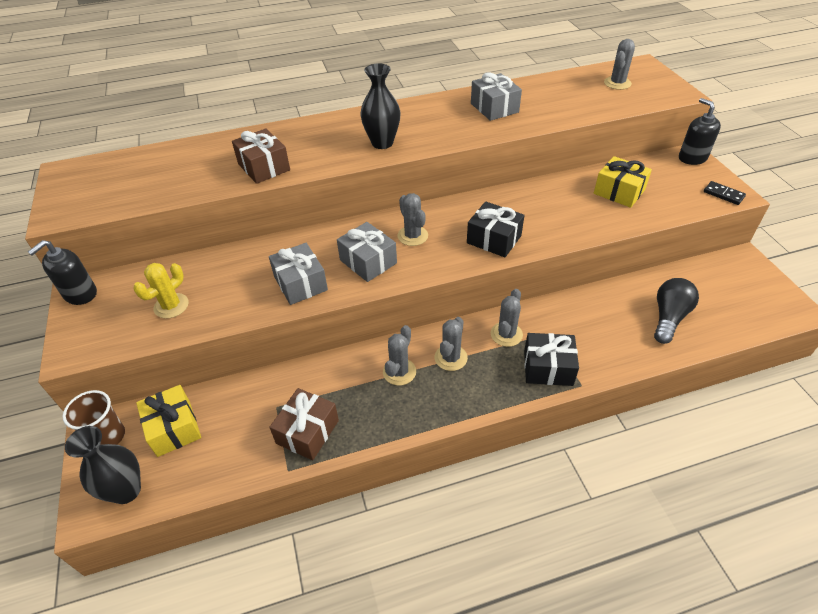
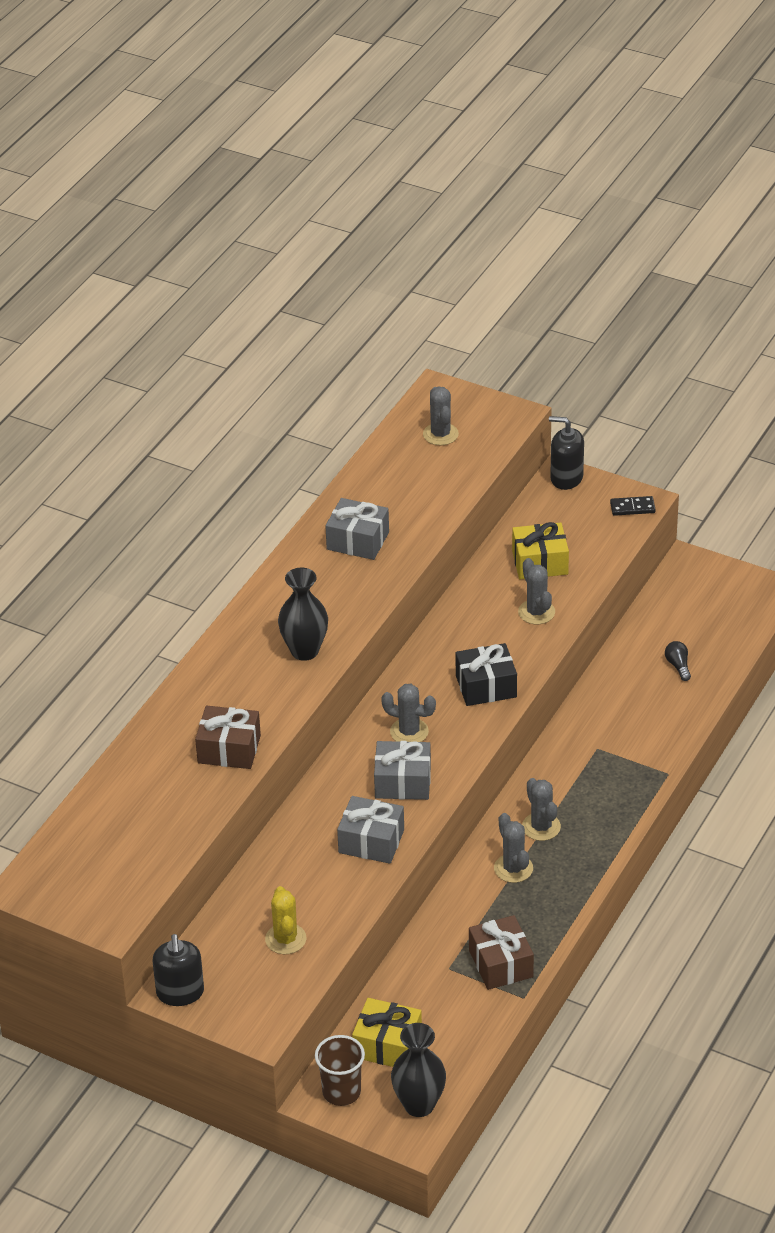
camera: 45 degrees left, 5 degrees down
grey cactus [491,289,523,347] -> grey cactus moved to [518,558,555,624]
black gift [524,333,579,386] -> none
black light bulb [654,278,699,344] -> black light bulb [665,641,691,681], size x0.53

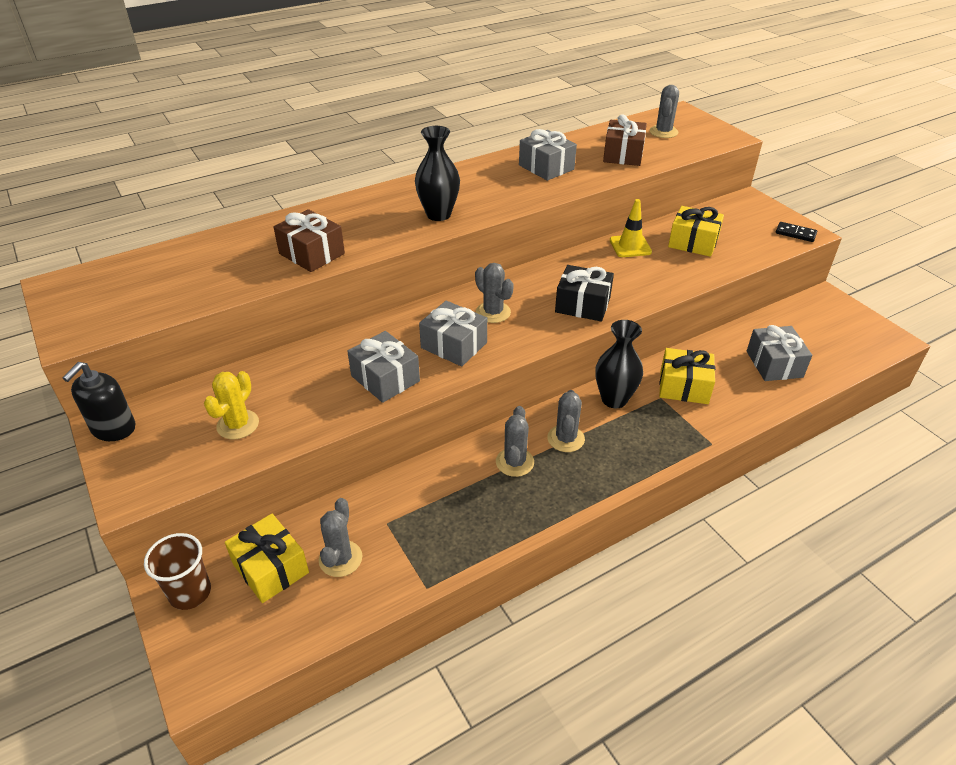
camera: 30 degrees right, 0 degrees up
black vase [391,1023,446,1117] -> black vase moved to [596,320,643,408]
brown gift [469,915,534,990] -> brown gift moved to [603,114,647,166]
grey cactus [518,558,555,624] -> grey cactus moved to [319,498,362,577]
black soap dispenser [549,416,584,490] -> none
black light bulb [665,641,691,681] -> grey gift [747,325,812,381]
none -> yellow traffic cone [610,199,652,257]
none -> yellow gift [659,348,715,404]

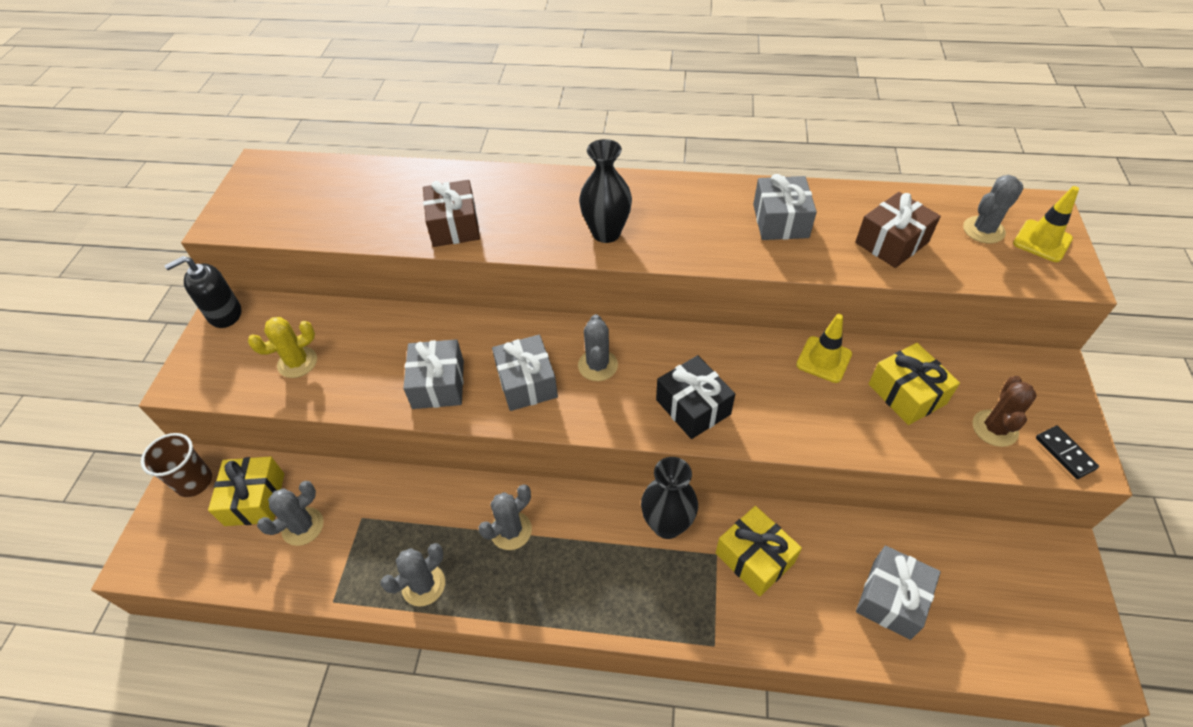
camera: 40 degrees right, 10 degrees up
grey cactus [547,390,585,452] -> grey cactus moved to [381,543,445,607]
none -> brown cactus [972,376,1037,447]
none -> yellow traffic cone [1013,186,1079,262]

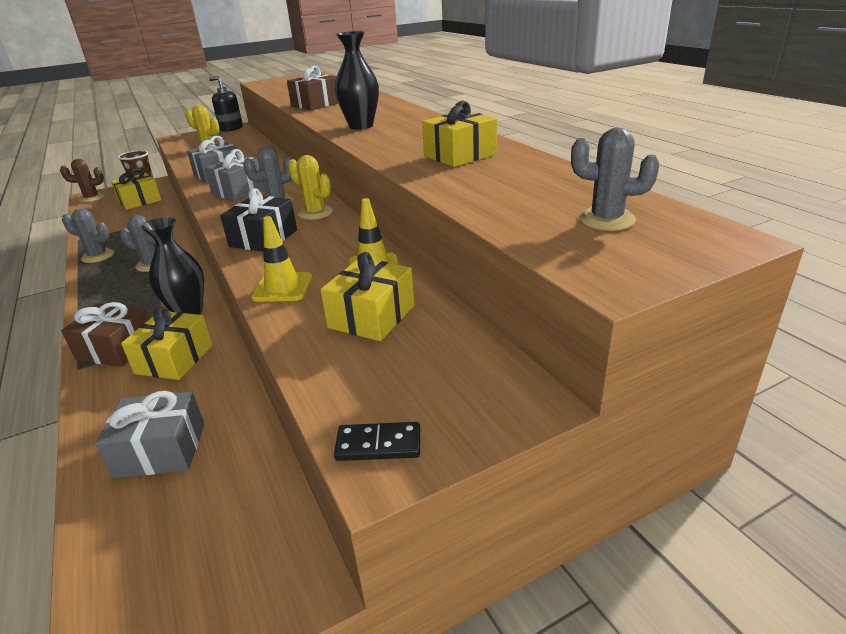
camera: 55 degrees right, 20 degrees down
grey cactus [257,481,324,546] -> none
grey gift [753,174,817,240] -> yellow gift [422,101,497,167]
brown gift [855,192,941,268] -> brown gift moved to [61,302,149,367]
brown cactus [972,376,1037,447] -> brown cactus moved to [60,159,105,203]
yellow traffic cone [1013,186,1079,262] -> yellow traffic cone moved to [251,216,312,302]
black domino [1036,425,1099,479] -> black domino turned 60 degrees clockwise [334,422,420,461]
none -> yellow cactus [288,155,333,220]

